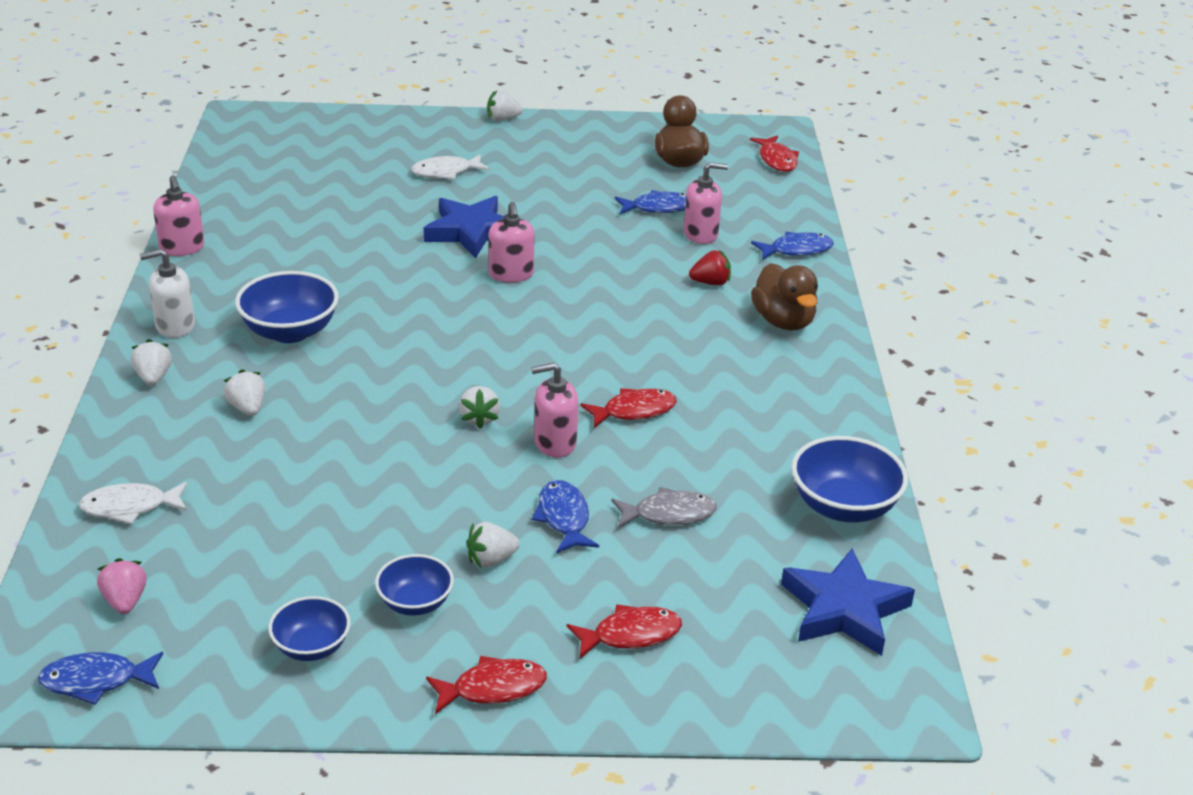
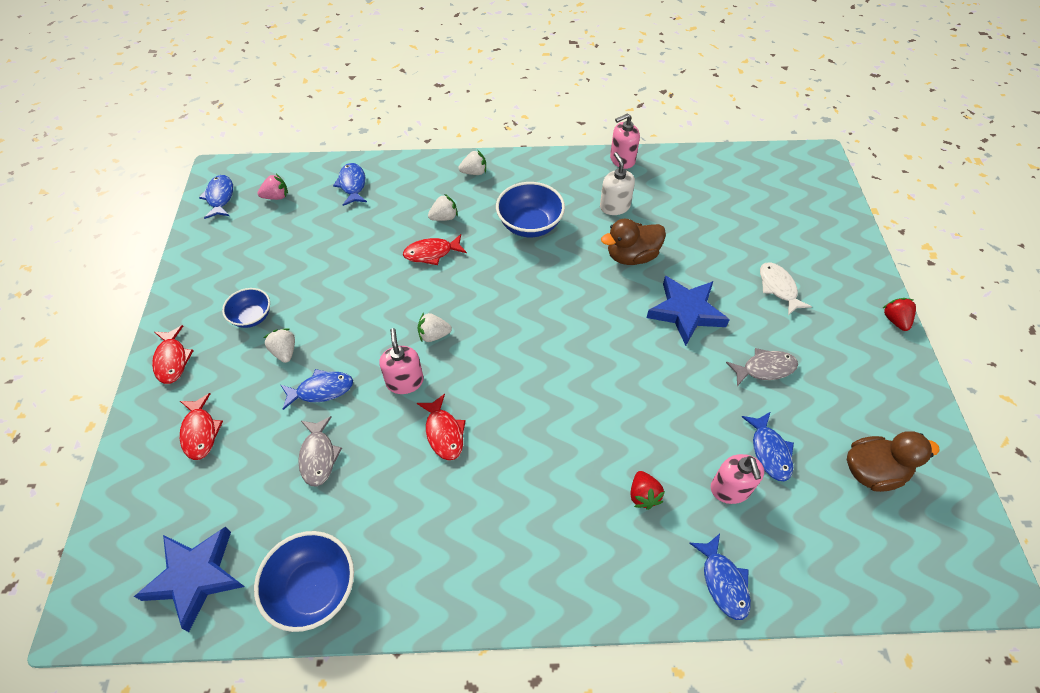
camera: 90 degrees right, 20 degrees up
white fish [79,482,188,524] -> blue fish [333,163,367,206]
white soap dispenser [140,249,195,338] -> white soap dispenser moved to [600,152,635,215]
blue bowl [268,596,350,661] -> none
white strawberry [487,90,523,121] -> red strawberry [883,298,916,331]
pink soap dispenser [489,202,534,283] -> none
red fish [750,135,799,172] -> red fish moved to [403,234,467,265]
brown duck [751,263,818,331] -> brown duck moved to [601,219,666,265]
none -> grey fish [726,348,798,386]

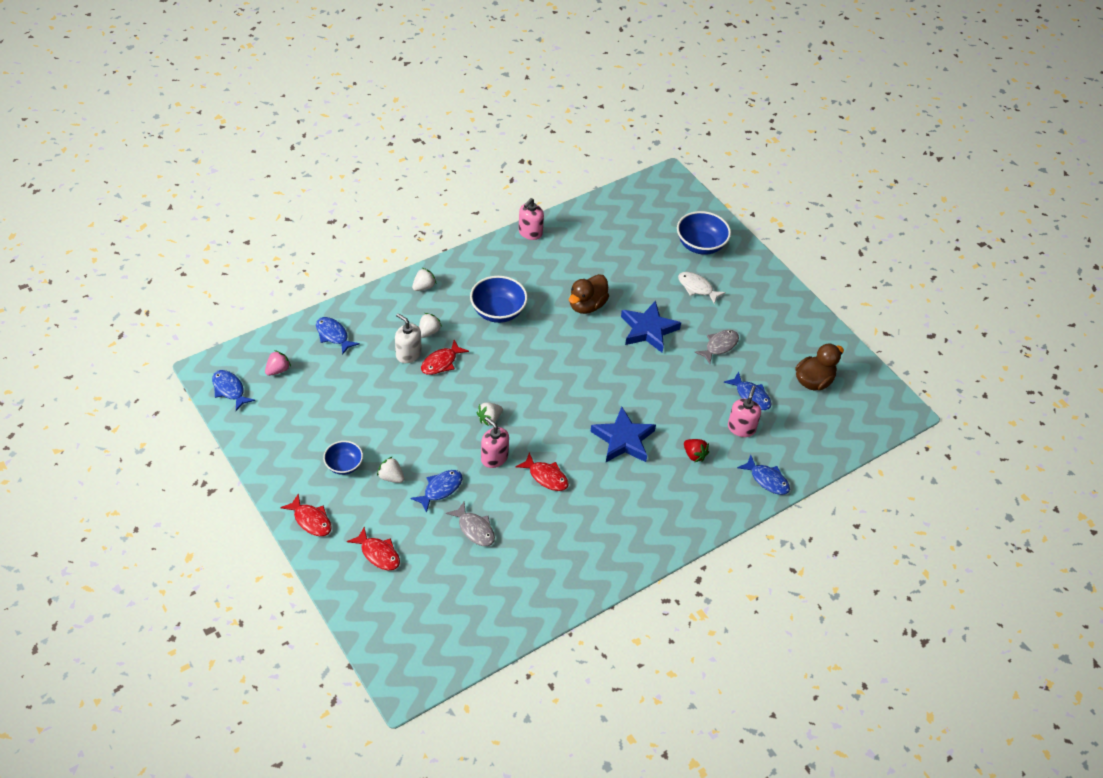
camera: 35 degrees left, 5 degrees down
blue star [134,527,245,632] -> blue star moved to [590,407,656,462]
blue bowl [254,531,354,632] -> blue bowl moved to [677,211,731,255]
white soap dispenser [600,152,635,215] -> white soap dispenser moved to [395,313,422,363]
pink soap dispenser [711,454,764,504] -> pink soap dispenser turned 120 degrees counterclockwise [728,386,761,437]
red strawberry [883,298,916,331] -> none

